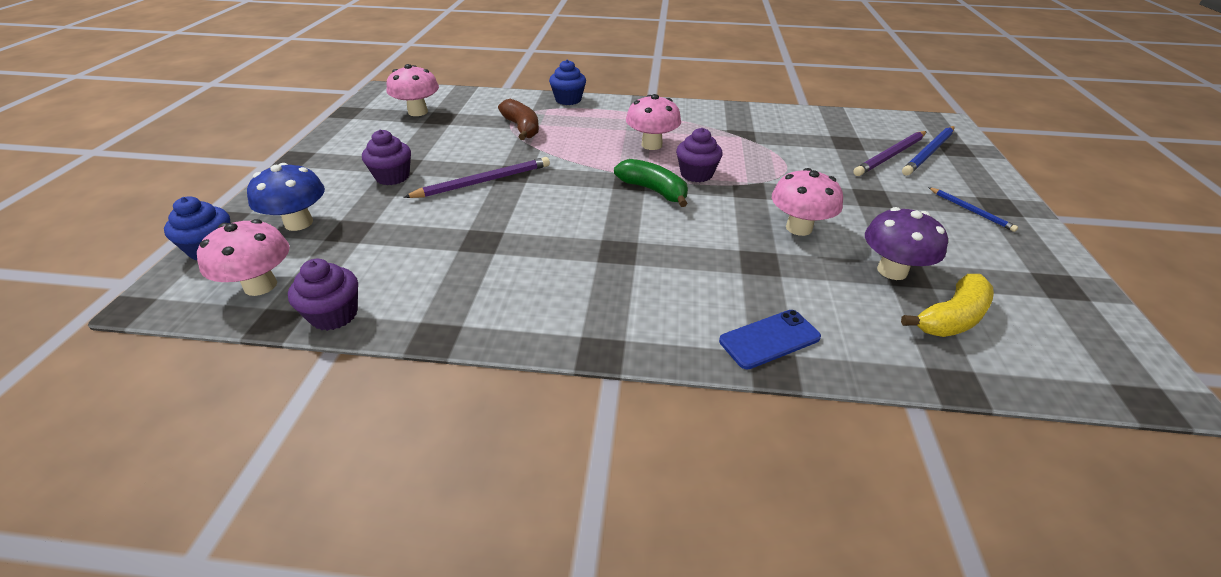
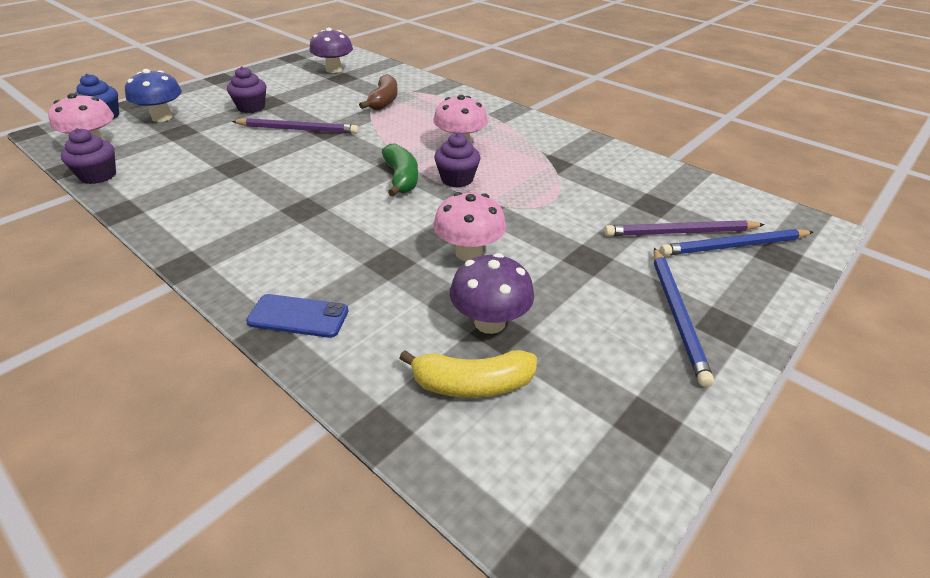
camera: 35 degrees right, 0 degrees up
pink mushroom [386,64,439,116] -> purple mushroom [309,27,353,73]
blue cupcake [549,60,586,105] -> none
blue pencil [928,187,1018,232] -> blue pencil [654,248,714,387], size x1.72

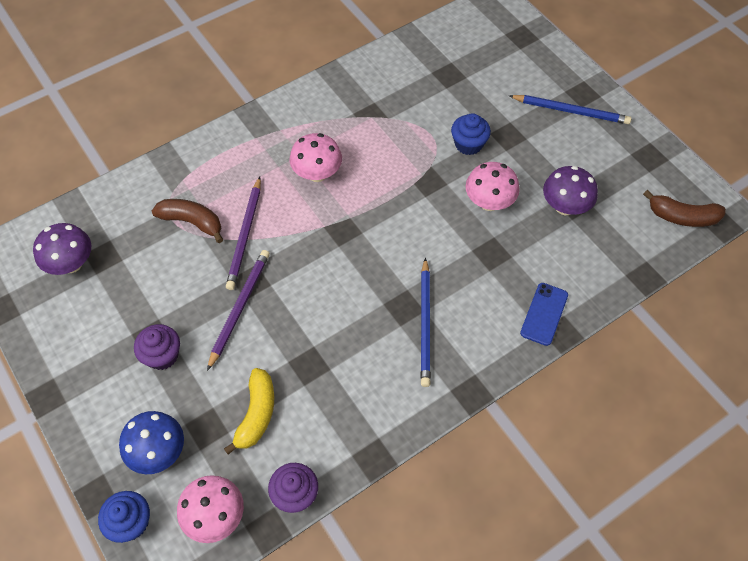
camera: 75 degrees left, 20 degrees up
green banana [382,143,418,197] -> none
yellow banana [399,350,537,398] -> yellow banana moved to [224,368,274,455]
purple cupcake [434,133,481,188] -> none
purple pencil [604,220,765,236] -> purple pencil moved to [226,177,261,290]
blue pencil [660,229,813,256] -> blue pencil moved to [420,257,431,387]
none -> blue cupcake [451,113,491,155]
none -> brown banana [643,190,726,227]

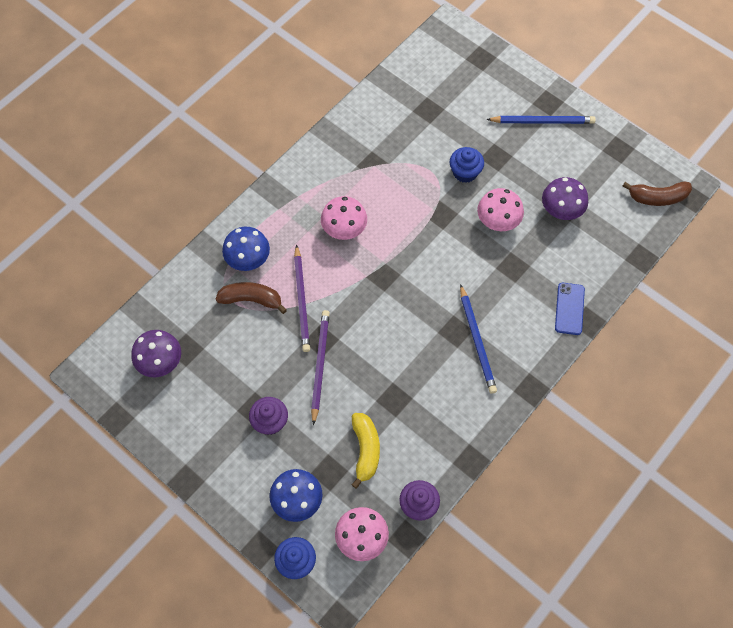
camera: 15 degrees left, 5 degrees up
none -> blue mushroom [222,227,270,271]

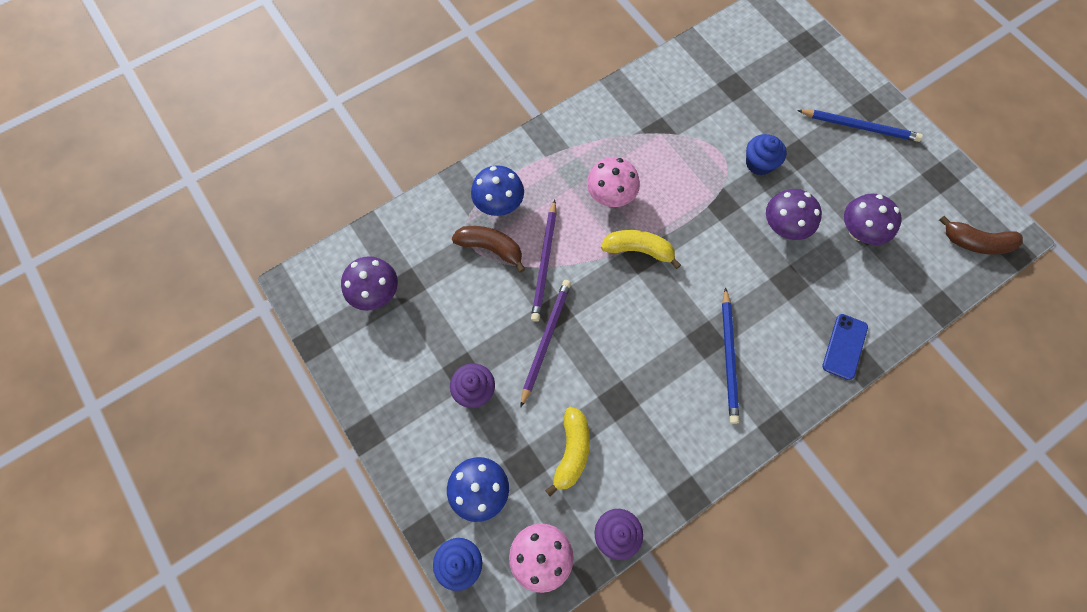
camera: 15 degrees right, 5 degrees up
pink mushroom [477,188,524,231] -> purple mushroom [766,189,822,240]
none -> yellow banana [601,230,681,269]

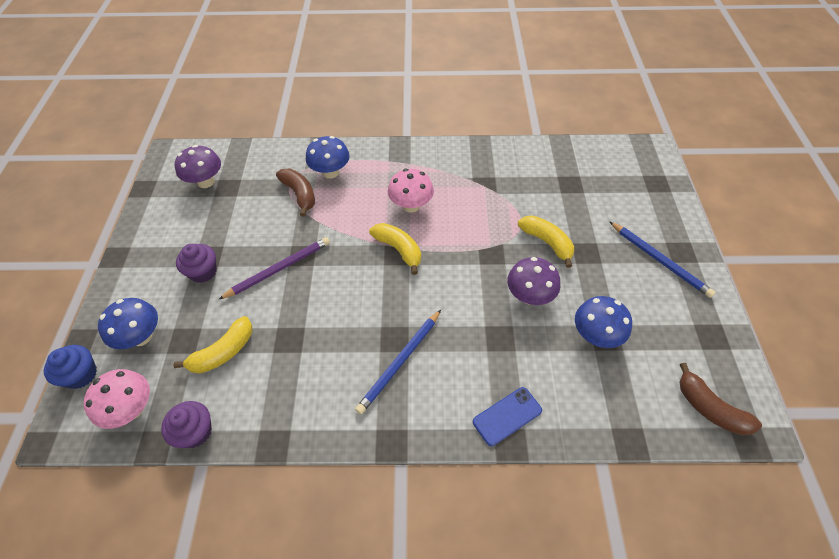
camera: 35 degrees right, 15 degrees down
purple pencil [531,199,557,322] -> none
blue cupcake [746,134,786,175] -> yellow banana [518,215,574,268]
purple mushroom [844,194,902,245] -> blue mushroom [575,296,632,348]

